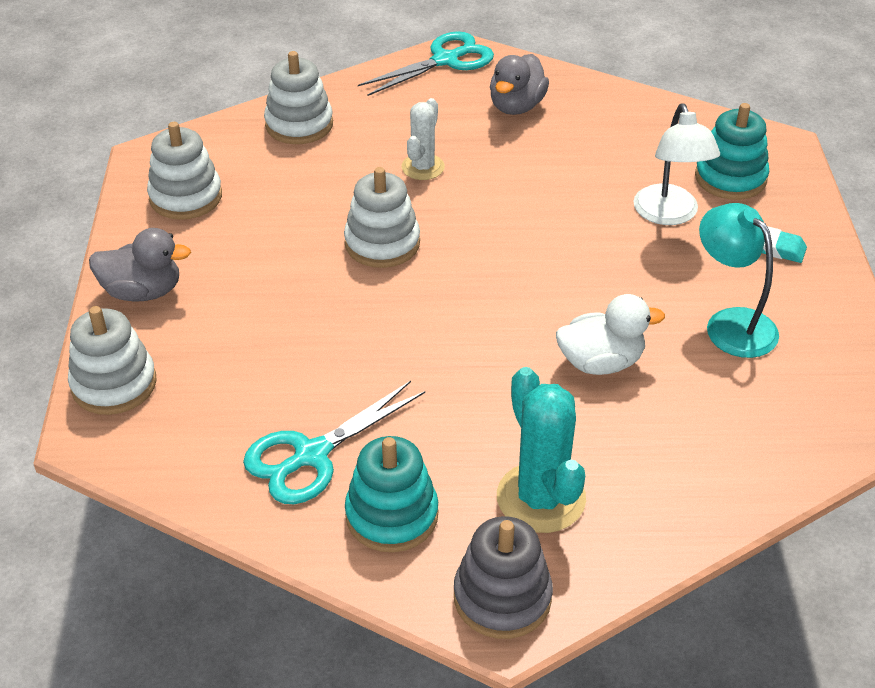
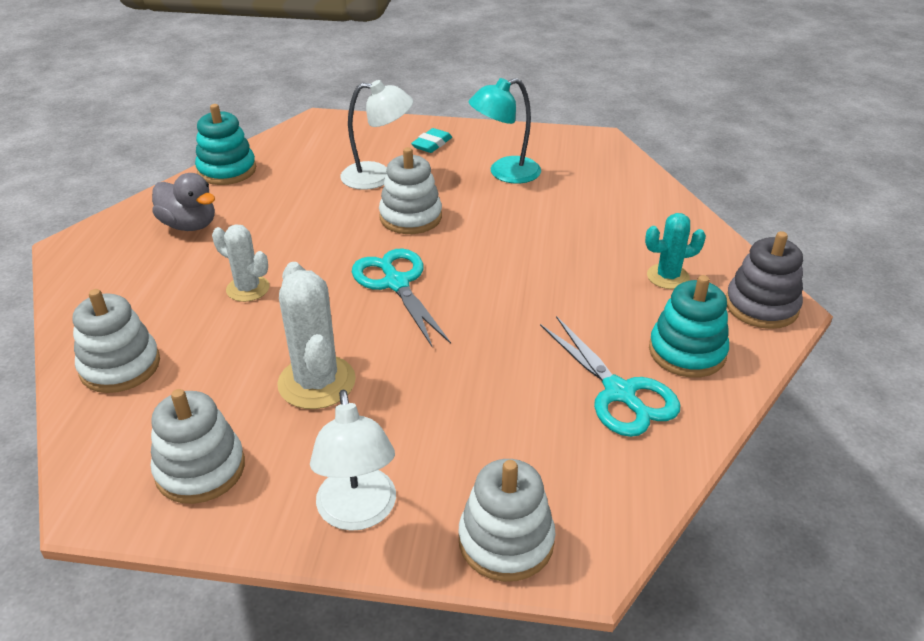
camera: 80 degrees left, 5 degrees down
grey duck [89,228,191,302] -> white lamp [310,390,396,531]
white stacking toy [344,167,420,268] -> white stacking toy moved to [379,147,442,234]
turquoise scissors [358,31,494,96] -> turquoise scissors moved to [352,248,451,348]
turquoise cactus [497,367,586,533] -> turquoise cactus [645,213,706,289], size x0.63
white duck [556,294,665,375] -> none
turquoise stacking toy [695,103,769,200] -> turquoise stacking toy moved to [195,104,256,185]
none -> white cactus [277,262,356,409]

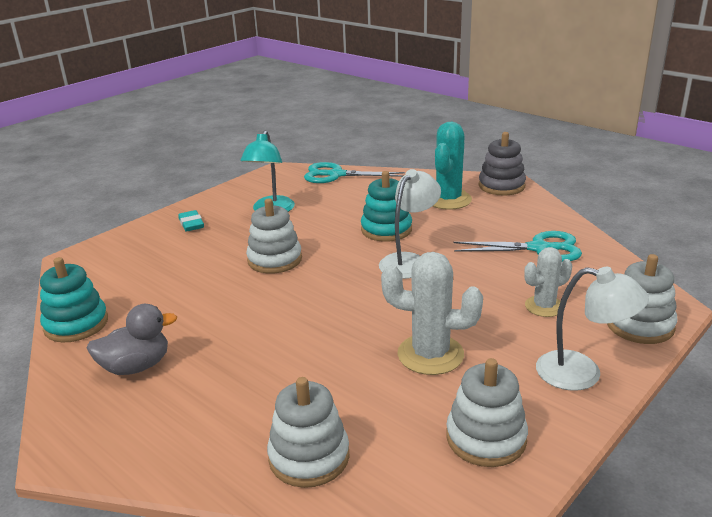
camera: 55 degrees left, 10 degrees down
white cactus [212,224,270,302] -> white cactus moved to [524,247,572,317]
white lamp [340,80,413,190] -> white lamp moved to [379,169,441,279]
turquoise scissors [352,248,451,348] -> turquoise scissors moved to [304,162,405,183]
turquoise cactus [645,213,706,289] -> turquoise cactus [433,122,472,210], size x1.59
turquoise stacking toy [649,275,729,378] -> turquoise stacking toy moved to [361,171,412,242]

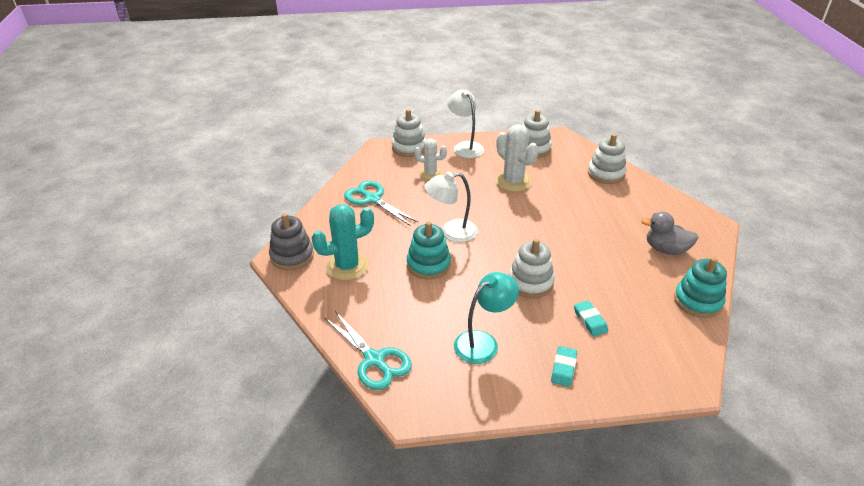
camera: 140 degrees left, 10 degrees up
none -> turquoise eraser [574,301,608,337]

